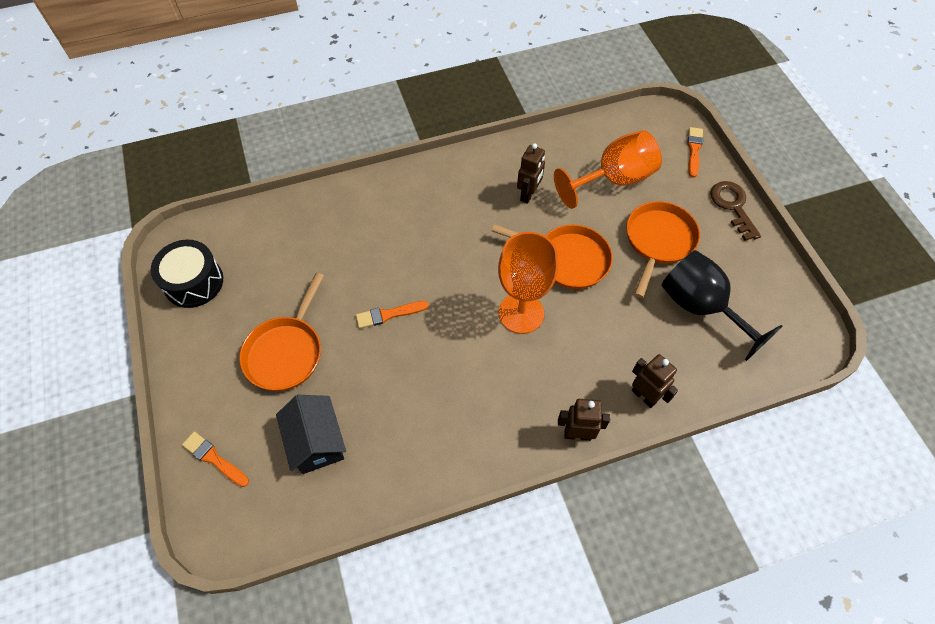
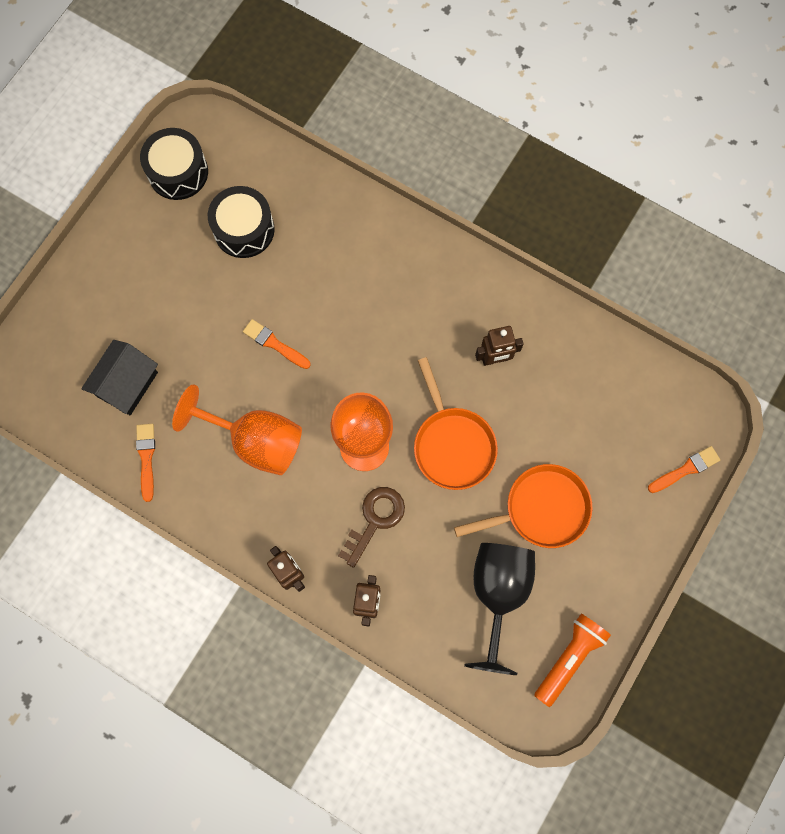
camera: 50 degrees right, 15 degrees up
orange brush [182,431,249,487] -> orange brush moved to [136,424,155,502]
orange pan [239,273,324,391] -> none
orange goblet [554,130,662,209] -> orange goblet moved to [172,384,302,475]
brown key [710,181,761,241] -> brown key moved to [338,487,405,568]
none -> black drum [208,186,275,258]
none -> orange flashlight [534,614,611,707]

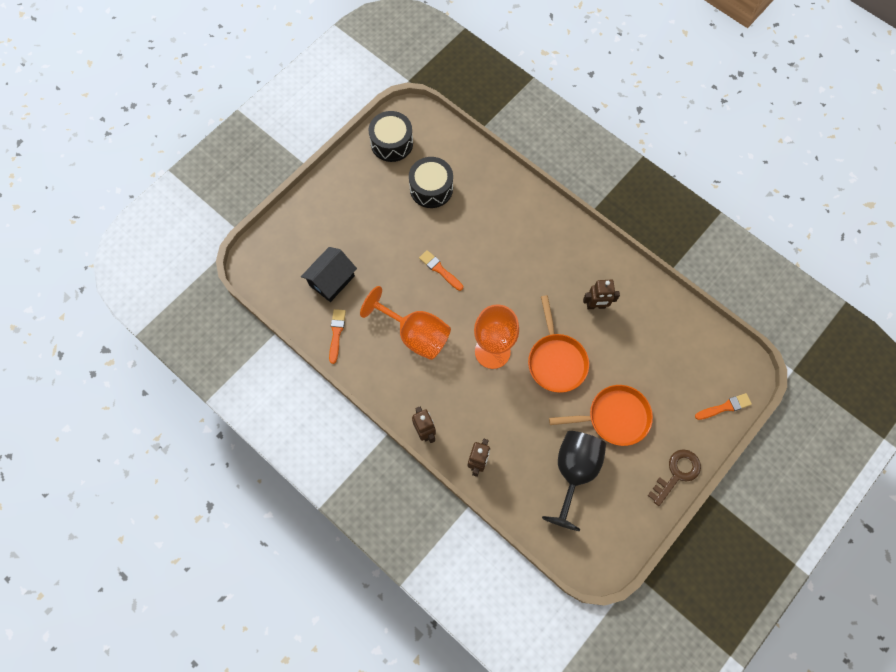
camera: 10 degrees right, 5 degrees down
brown key [338,487,405,568] -> brown key moved to [648,449,701,506]
orange flashlight [534,614,611,707] -> none

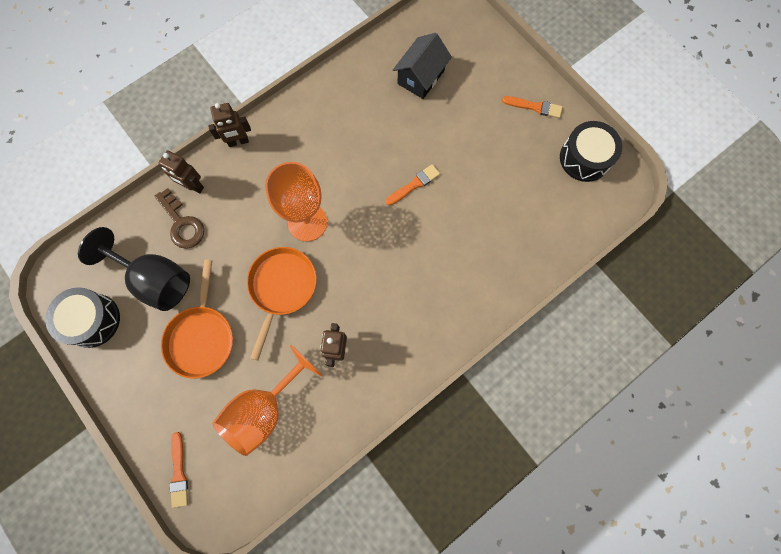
camera: 100 degrees right, 5 degrees up
black house [301,247,357,302] -> black house turned 75 degrees clockwise [393,33,452,99]
orange brush [329,309,346,364] -> orange brush moved to [502,96,563,118]
orange goblet [360,286,451,360] -> orange goblet moved to [212,345,322,456]
black drum [409,157,453,208] -> black drum moved to [45,287,120,348]
orange pan [528,295,589,393] -> orange pan turned 105 degrees clockwise [247,247,317,361]
brown key [648,449,701,506] -> brown key moved to [154,188,204,249]

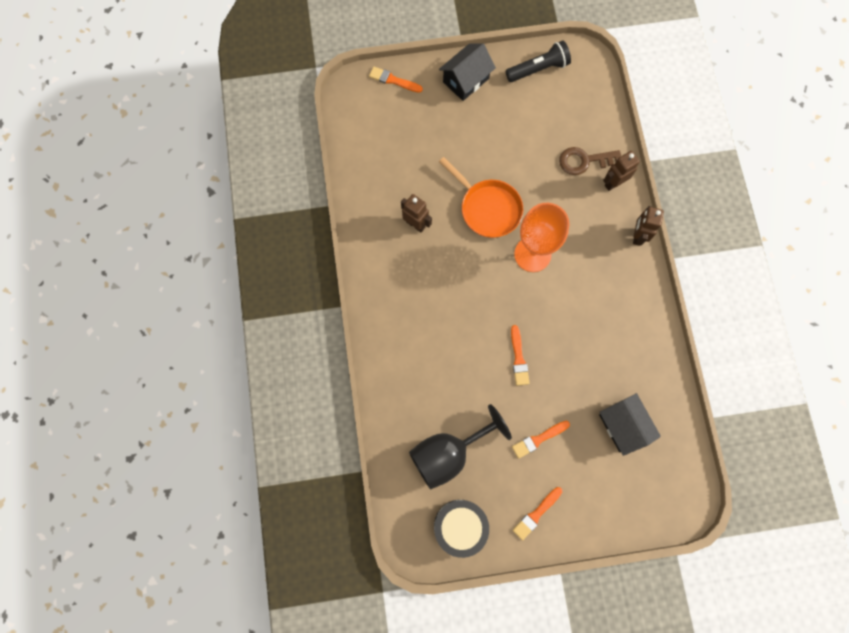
camera: 120 degrees right, 0 degrees up
black drum [45,287,120,348] -> black flashlight [506,41,571,82]
black goblet [78,227,190,311] -> black goblet moved to [409,404,512,490]
orange pan [161,259,233,379] -> none
orange goblet [212,345,322,456] -> none
none -> black house [439,44,496,101]
none -> orange brush [512,421,570,459]

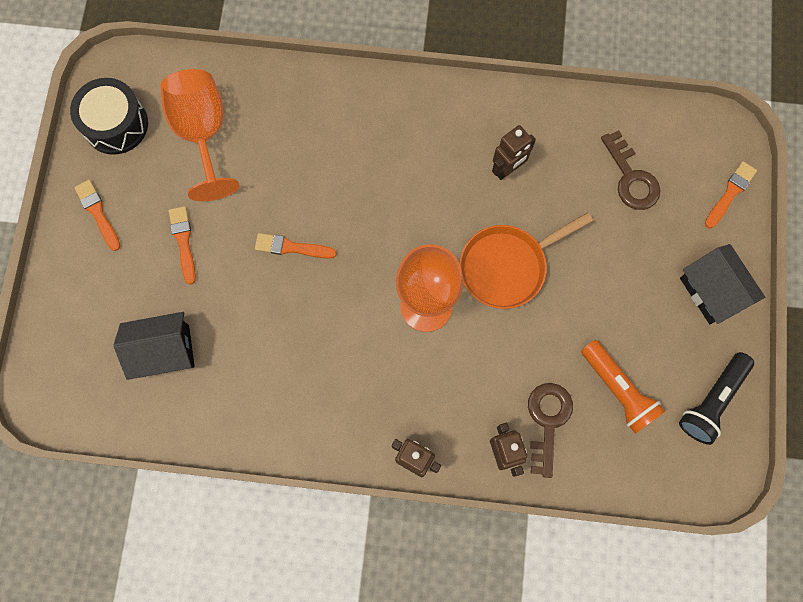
camera: 105 degrees right, 0 degrees up
black goblet [409,404,512,490] -> orange goblet [160,69,239,201]
black flashlight [506,41,571,82] -> black flashlight turned 45 degrees clockwise [679,352,754,445]
none -> orange flashlight [581,340,666,434]
none -> brown key [601,130,661,210]

